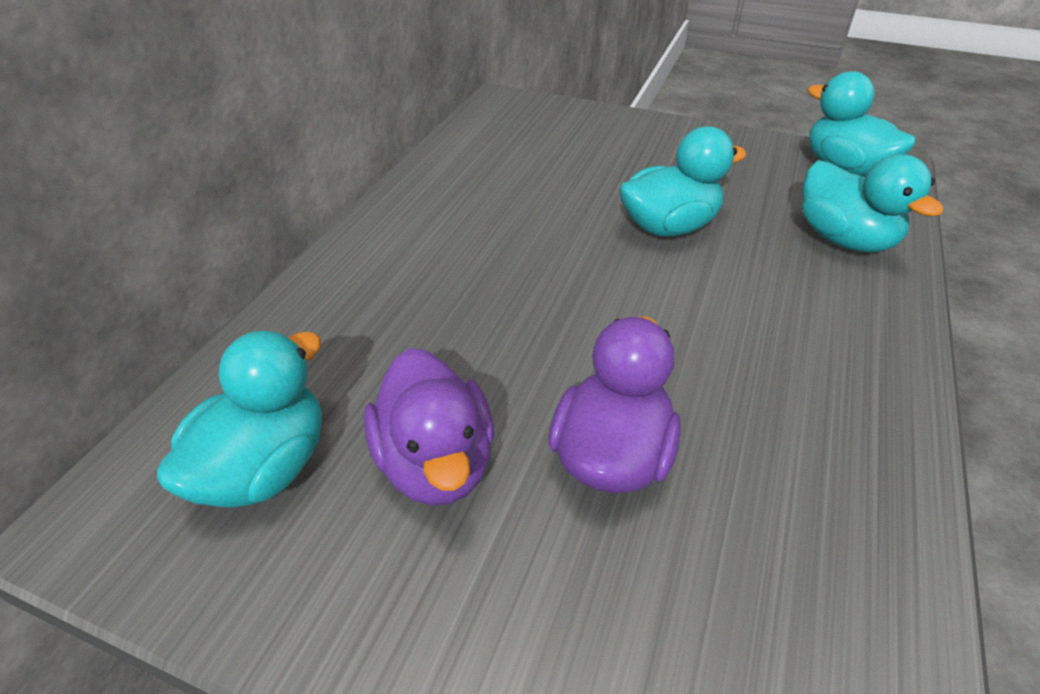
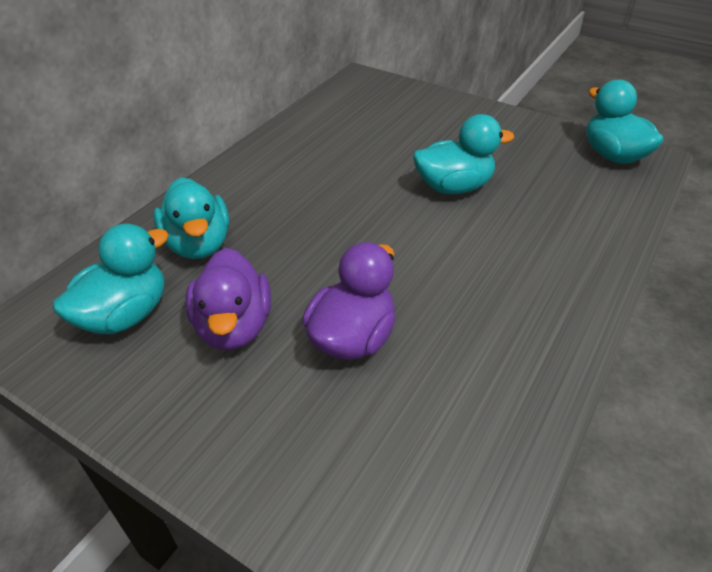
camera: 10 degrees right, 0 degrees up
turquoise duck [802,154,944,252] -> turquoise duck moved to [153,177,229,259]

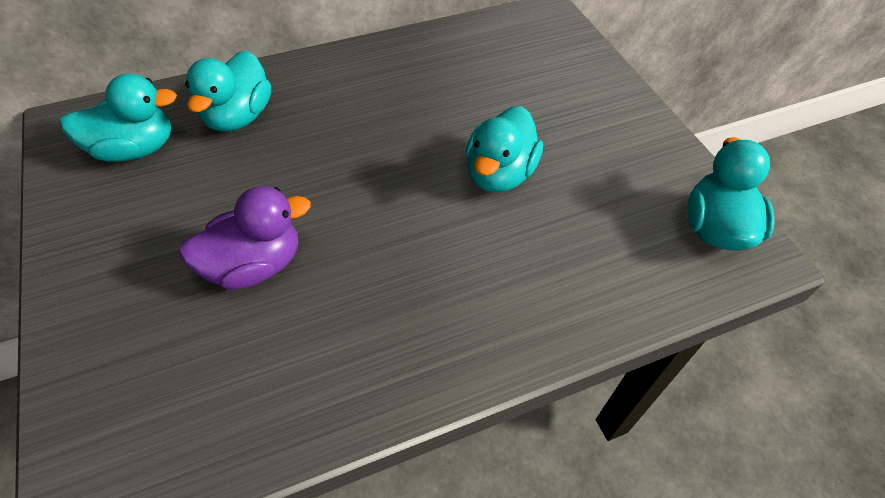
camera: 35 degrees right, 10 degrees up
purple duck [186,248,271,350] -> none
turquoise duck [413,114,514,194] -> turquoise duck turned 90 degrees clockwise [466,106,543,193]

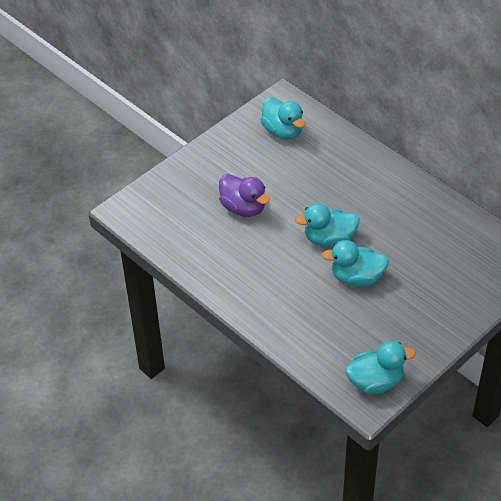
camera: 70 degrees right, 5 degrees down
turquoise duck [185,51,271,132] -> turquoise duck moved to [295,203,360,247]

